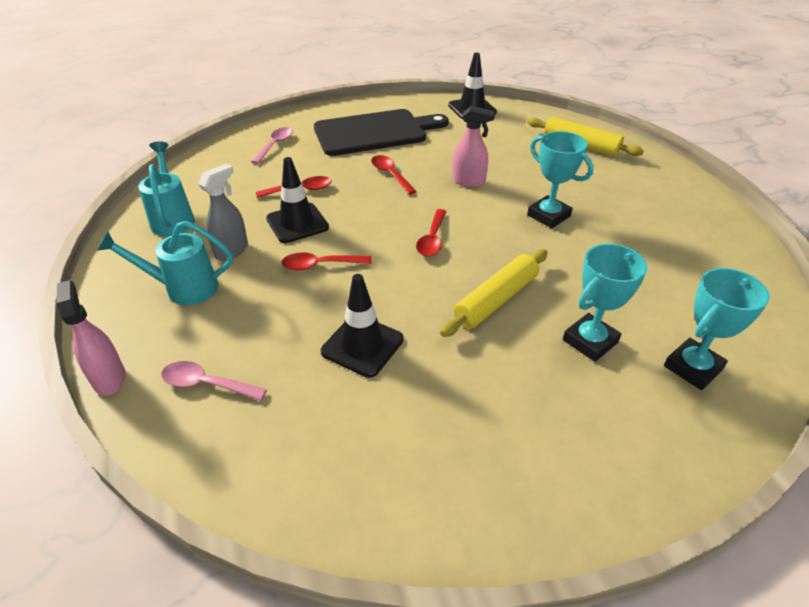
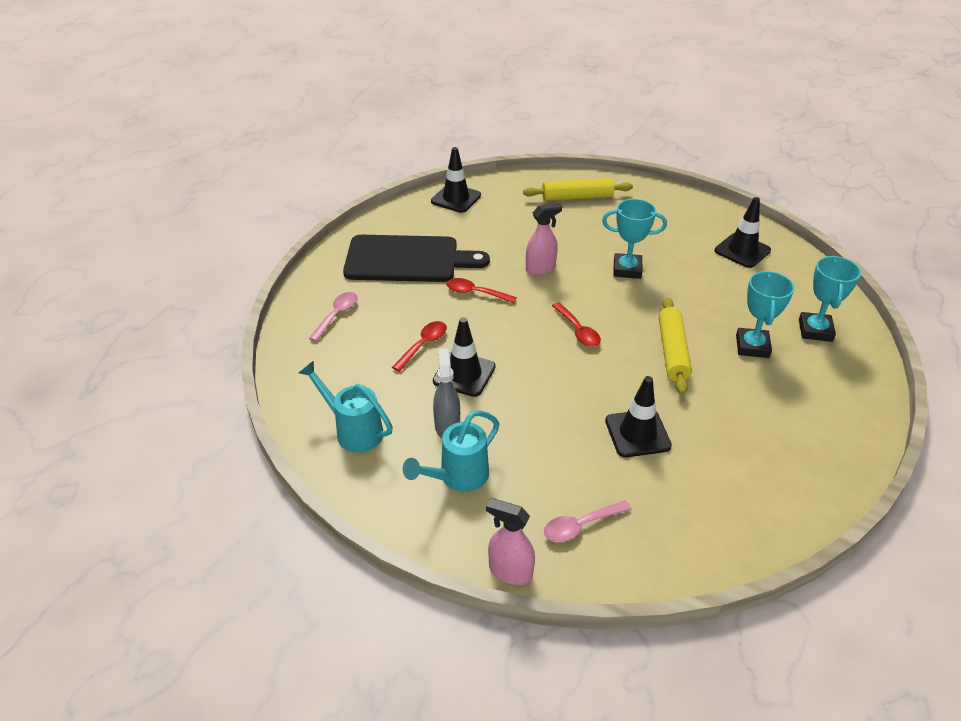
camera: 40 degrees left, 0 degrees up
pink spoon [251,127,293,164] -> pink spoon turned 45 degrees clockwise [309,292,358,342]
red spoon [282,253,371,270] -> none
black cutting board [314,109,449,156] -> black cutting board turned 60 degrees clockwise [343,235,490,282]
none -> black traffic cone [715,197,771,268]

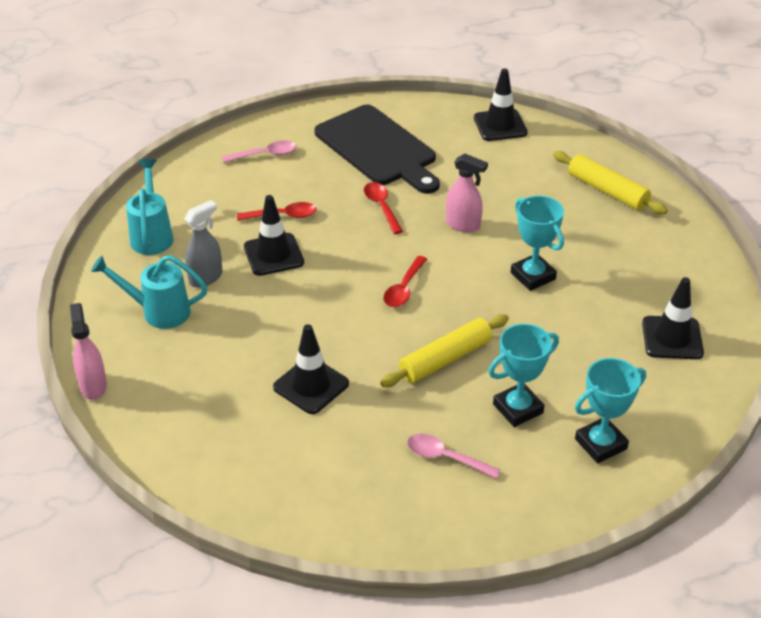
camera: 50 degrees right, 0 degrees up
pink spoon [544,500,631,542] -> pink spoon moved to [407,434,501,479]

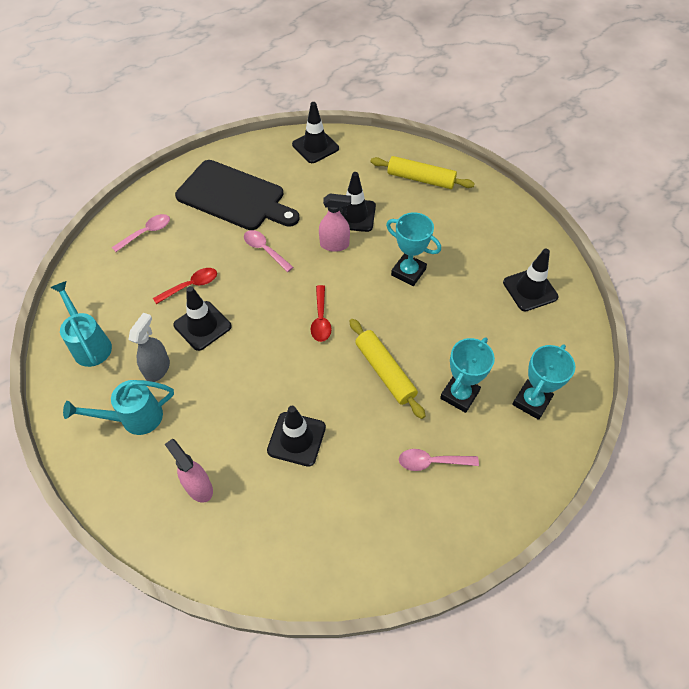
camera: 25 degrees left, 15 degrees up
pink spray bottle [70,303,107,400] -> pink spray bottle moved to [165,439,213,503]
red spoon [364,182,403,234] -> pink spoon [244,230,293,272]
yellow rolling pin [380,314,509,387] -> yellow rolling pin turned 60 degrees counterclockwise [349,319,425,419]
none -> black traffic cone [340,172,376,232]

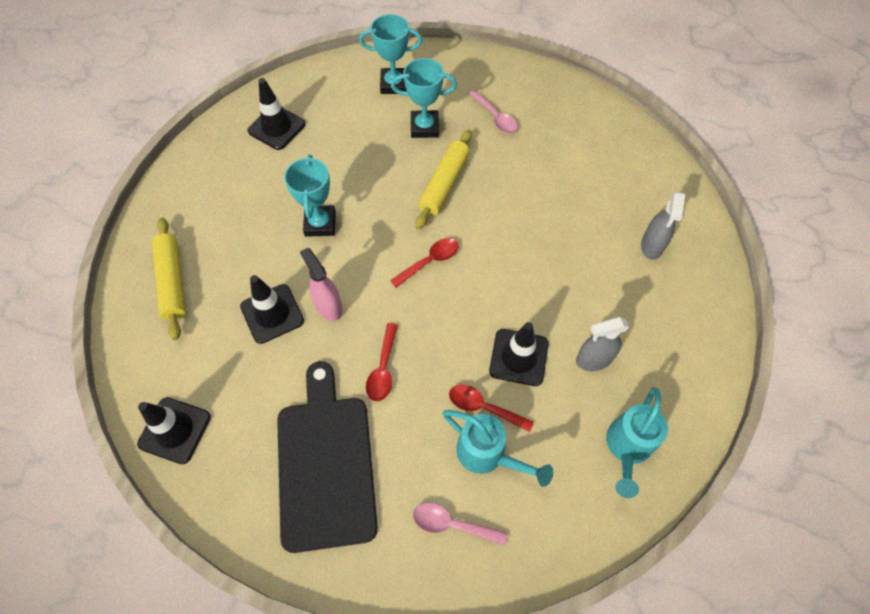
camera: 125 degrees left, 5 degrees up
turquoise watering can [63,380,174,435] -> turquoise watering can moved to [443,410,553,487]
pink spray bottle [165,439,213,503] -> grey spray bottle [641,191,685,260]
pink spoon [244,230,293,272] -> red spoon [366,323,398,401]
black traffic cone [267,406,326,467] -> none

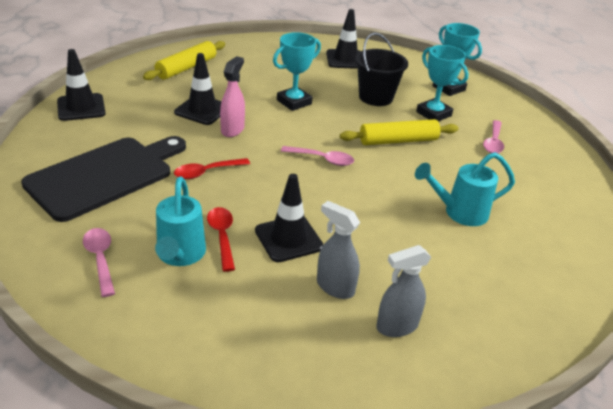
camera: 50 degrees right, 25 degrees down
red spoon [390,238,458,288] -> pink spoon [281,146,354,166]
turquoise watering can [606,387,668,498] -> turquoise watering can moved to [415,152,515,226]
grey spray bottle [641,191,685,260] -> grey spray bottle moved to [376,245,431,337]
none -> black bucket [355,33,408,106]

